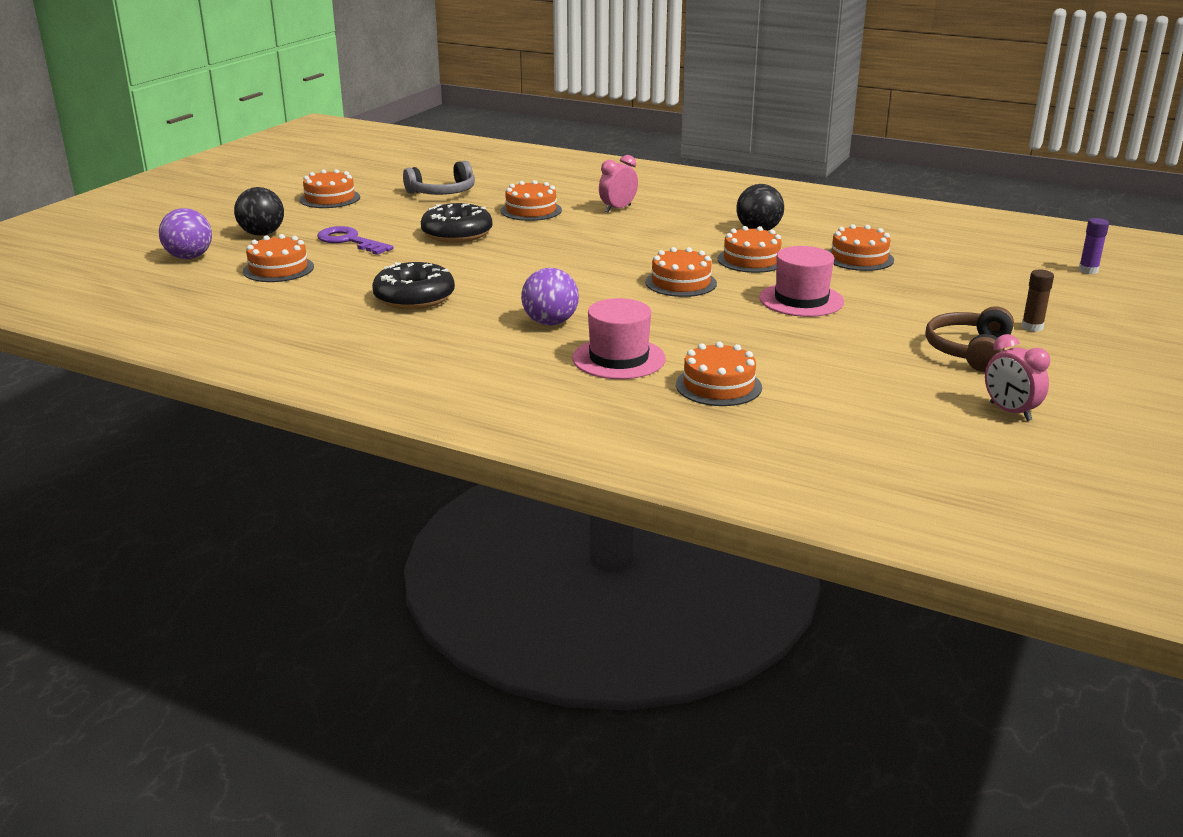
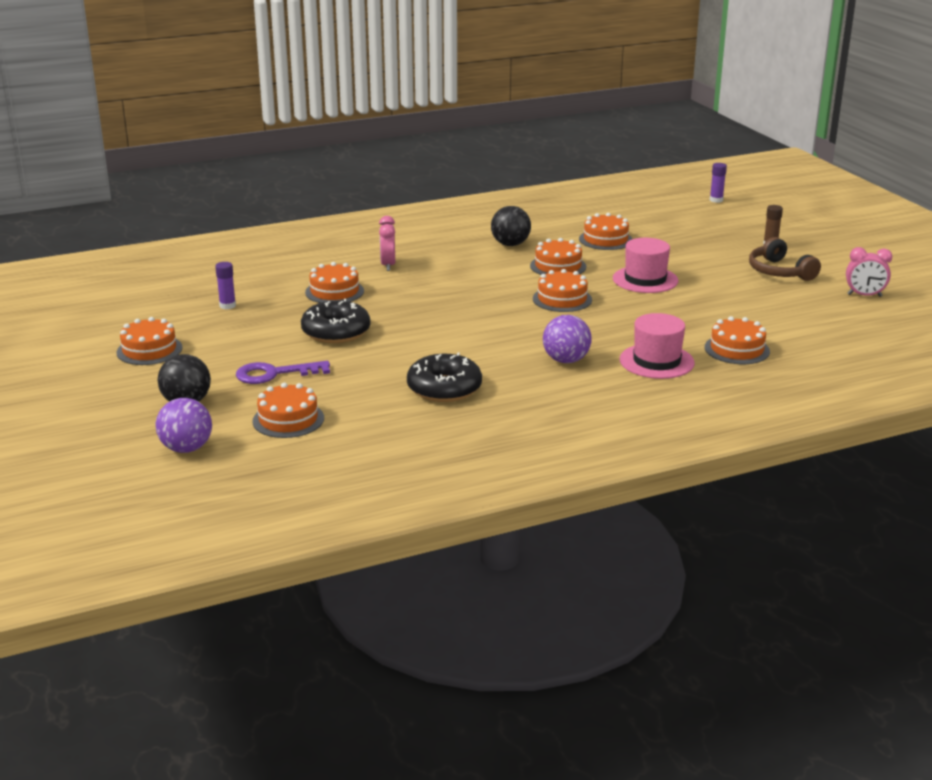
camera: 50 degrees left, 0 degrees up
grey headphones [403,161,475,195] -> purple glue stick [215,262,236,309]

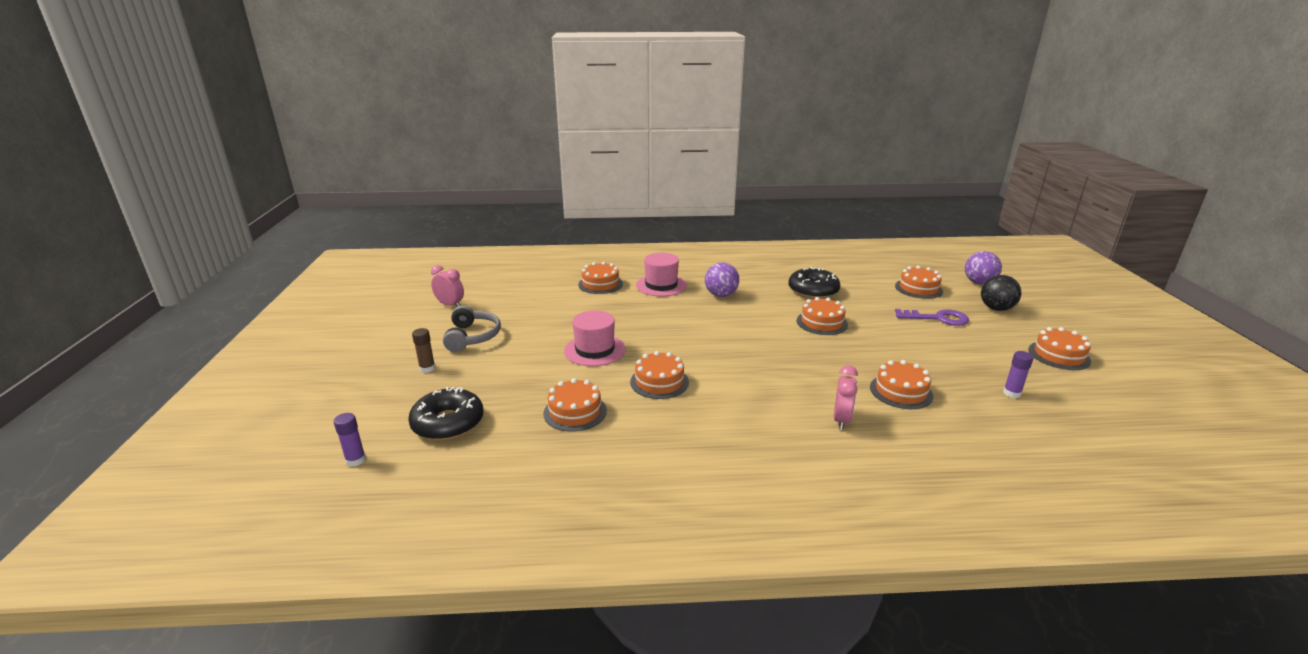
camera: 160 degrees left, 0 degrees up
black donut [301,299,370,343] -> black donut moved to [408,387,484,441]
black ball [491,206,531,246] -> none
orange cake [533,269,592,312] -> orange cake moved to [797,297,848,335]
brown headphones [749,237,821,281] -> grey headphones [443,305,501,352]

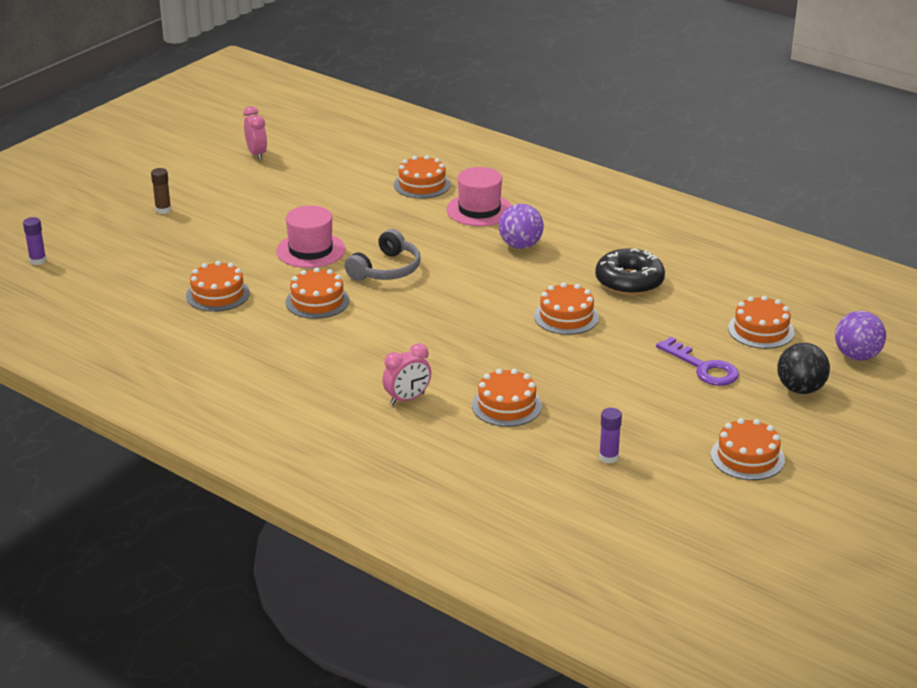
camera: 40 degrees right, 5 degrees up
black donut [408,387,484,441] -> none
grey headphones [443,305,501,352] -> grey headphones moved to [344,229,421,281]

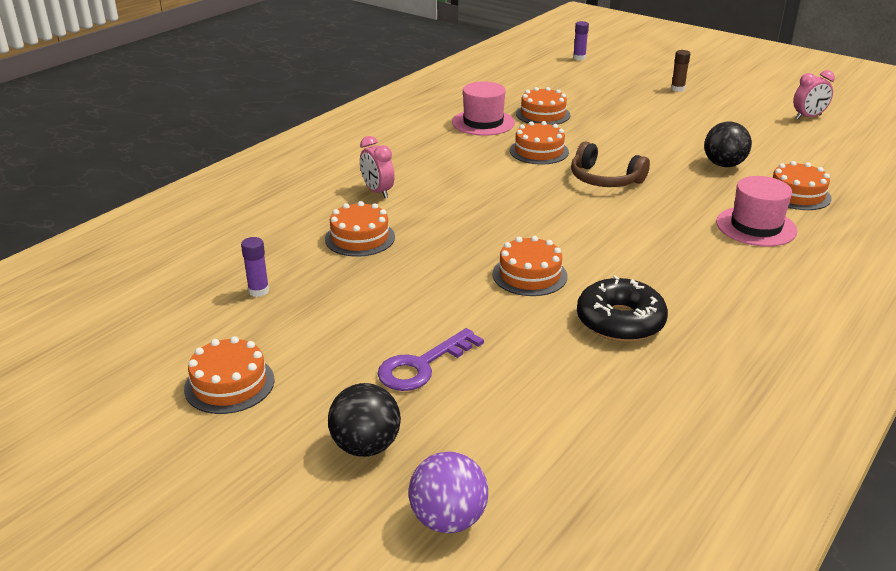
camera: 90 degrees right, 0 degrees up
pink hat [276,206,345,268] -> pink hat moved to [452,81,515,136]
grey headphones [344,229,421,281] -> brown headphones [571,141,650,187]
purple ball [499,204,544,249] -> none
orange cake [728,296,794,349] -> none
none -> black ball [704,122,752,167]

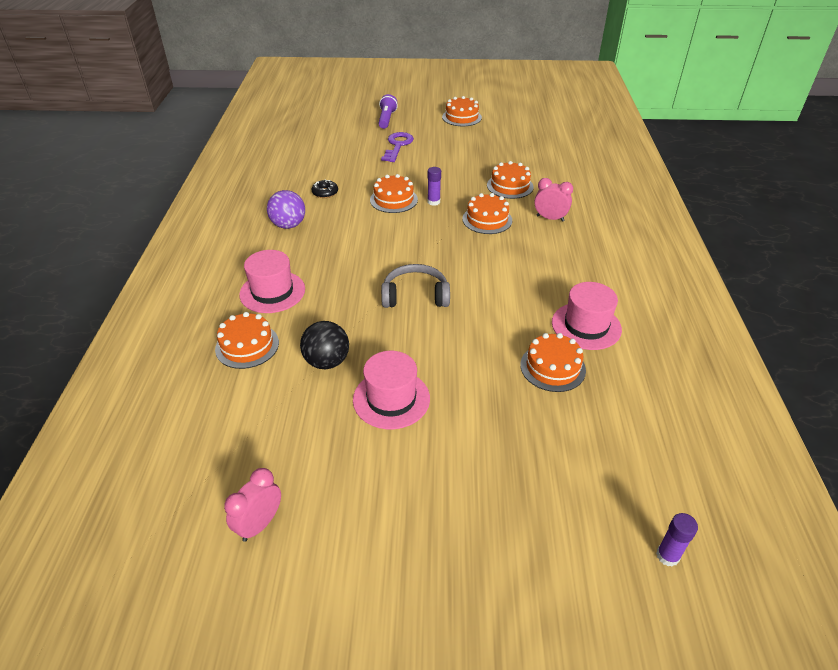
camera: 145 degrees right, 10 degrees up
purple glue stick [241,237,269,297] -> purple glue stick moved to [428,167,441,206]
black ball [328,383,401,457] -> purple flashlight [378,94,398,129]
purple ball [408,451,488,533] -> purple ball moved to [267,190,305,229]
orange cake [510,121,569,165] -> orange cake moved to [462,193,512,234]
brown headphones [571,141,650,187] -> grey headphones [381,264,450,308]
black donut [577,275,668,342] -> black donut [312,180,338,198], size x0.51
brown glue stick [671,50,690,92] -> none
none -> pink hat [353,351,430,429]

